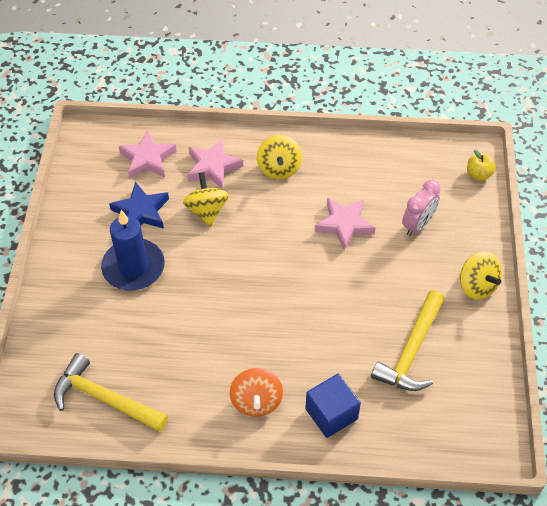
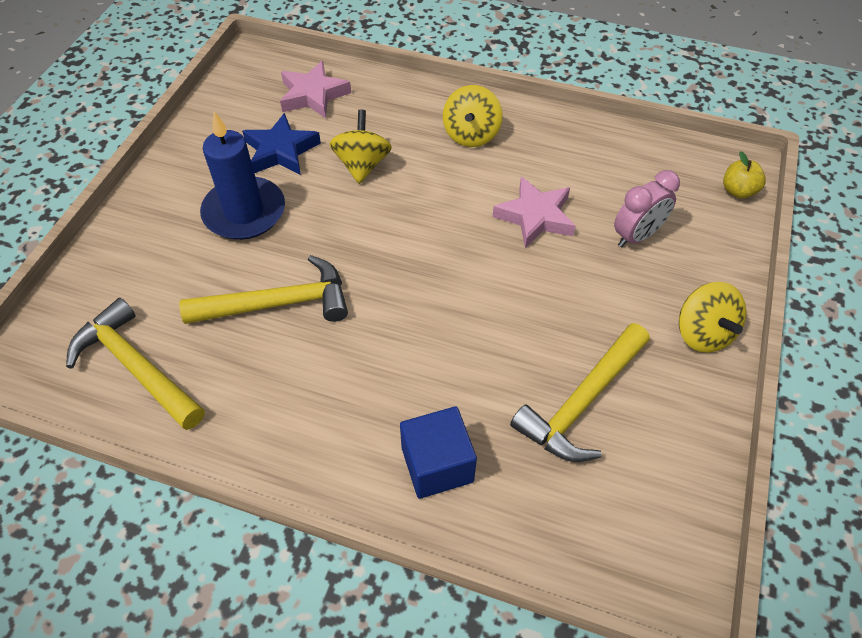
camera: 15 degrees right, 0 degrees up
pink star [188,139,243,190] -> none
orange spinning top [230,368,283,417] -> none
none -> yellow hammer [180,255,348,324]

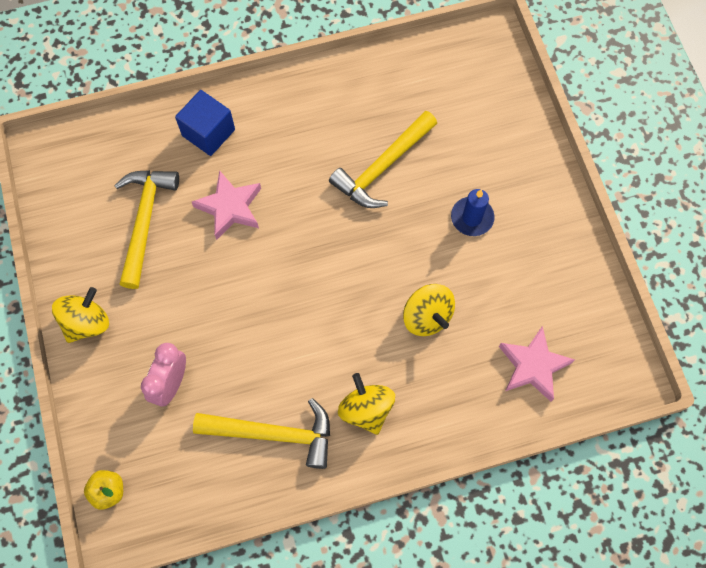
camera: 145 degrees right, 15 degrees up
yellow hammer [66,298,205,430] -> yellow hammer moved to [193,398,330,469]
blue candle [200,112,285,240] -> blue candle [451,189,495,236], size x0.60
blue star [242,113,321,175] -> none
pink star [493,177,576,248] -> pink star moved to [192,170,261,240]
yellow spinning top [679,282,746,353] -> yellow spinning top turned 90 degrees clockwise [52,287,109,343]

